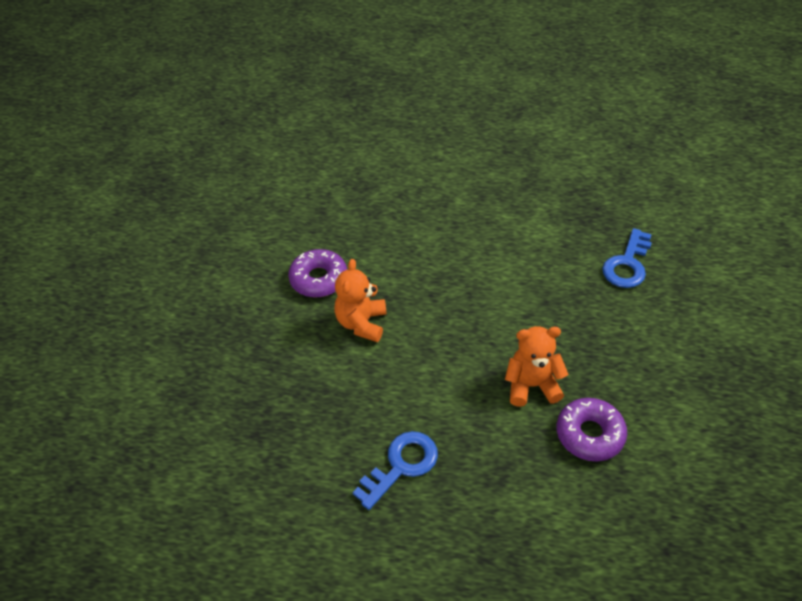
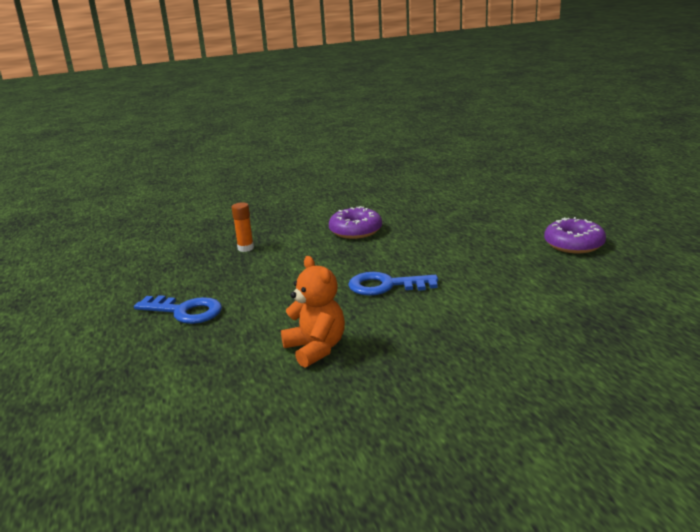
camera: 65 degrees right, 25 degrees down
orange teddy bear [334,259,386,342] -> none
purple donut [556,398,627,461] -> purple donut moved to [544,217,606,253]
blue key [602,228,652,288] -> blue key moved to [348,272,438,296]
none -> orange glue stick [231,202,254,252]

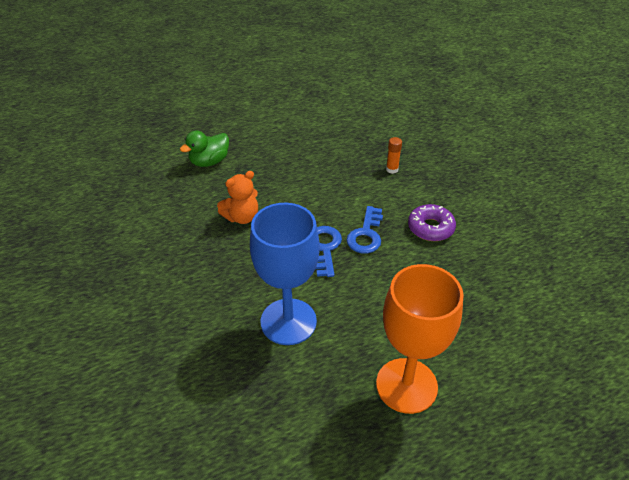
camera: 85 degrees right, 20 degrees up
blue key [134,295,222,324] -> blue key moved to [346,206,383,254]
purple donut [544,217,606,253] -> orange goblet [376,264,464,414]
none -> green duck [180,130,229,167]
none -> blue goblet [250,203,320,345]

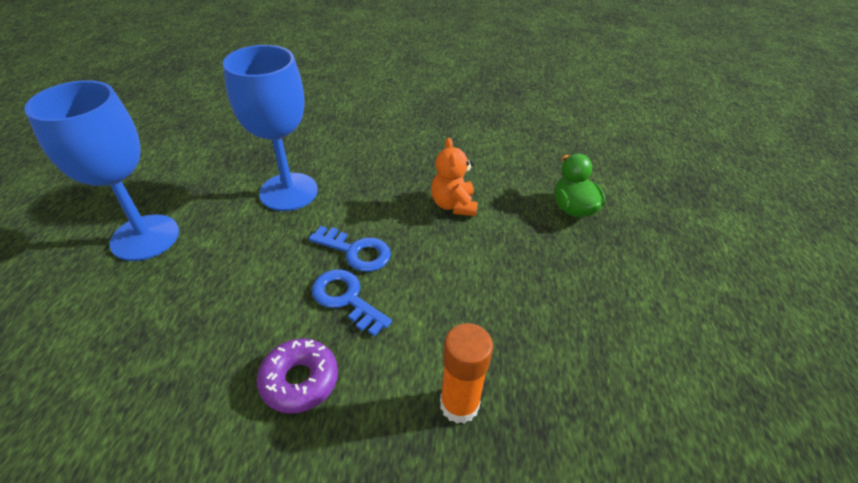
camera: 115 degrees right, 0 degrees up
orange goblet [376,264,464,414] -> blue goblet [24,80,179,261]
orange glue stick [386,137,402,174] -> orange glue stick [440,323,493,424], size x1.70

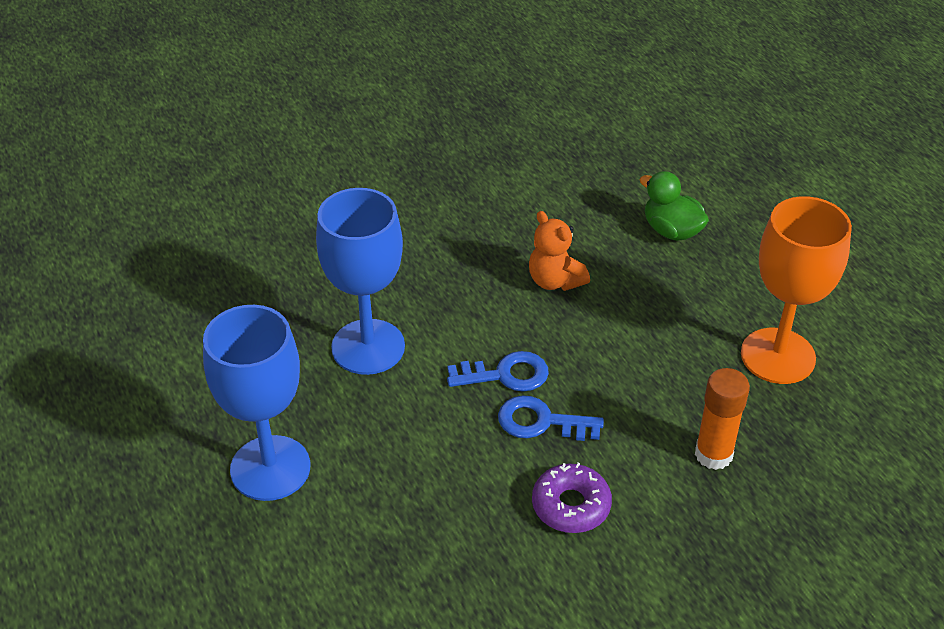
camera: 30 degrees left, 0 degrees up
none -> orange goblet [741,196,852,384]

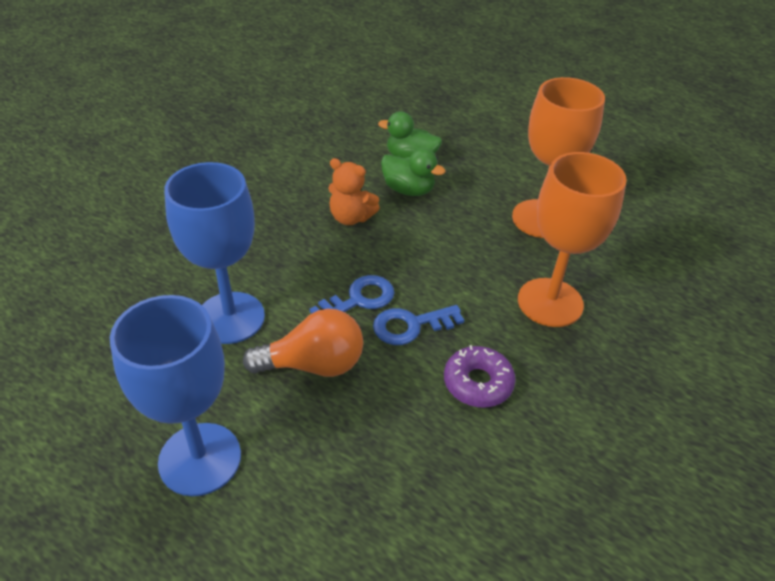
camera: 30 degrees left, 0 degrees up
orange glue stick [695,368,750,470] -> orange goblet [518,152,627,327]
none -> orange light bulb [243,309,363,377]
none -> green duck [381,148,446,196]

